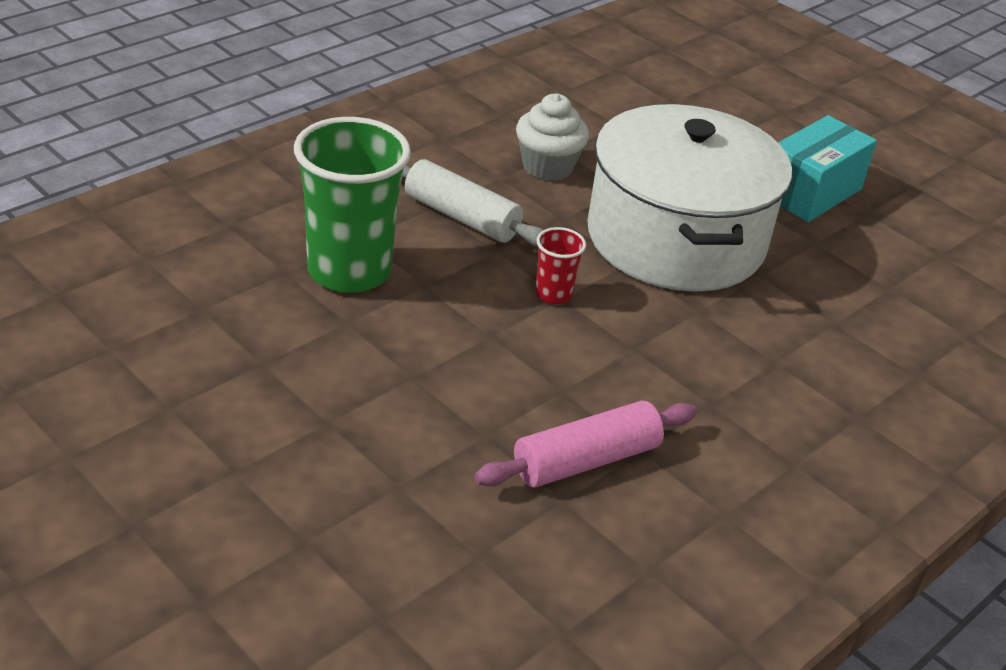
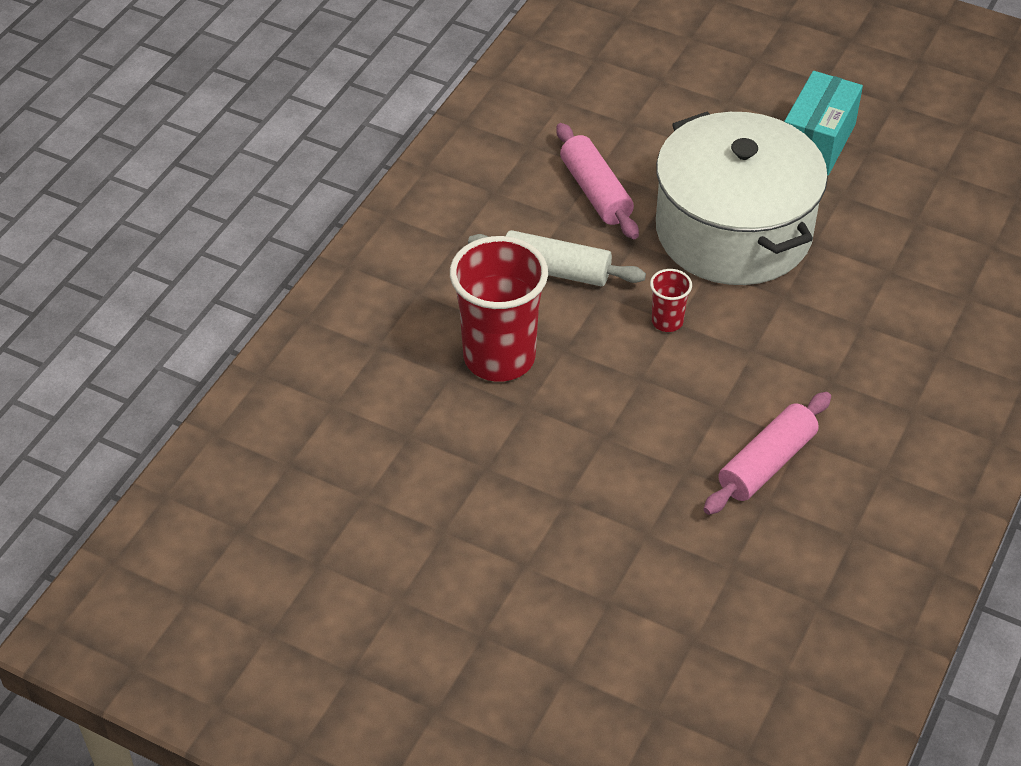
camera: 15 degrees left, 10 degrees up
green cup [294,117,411,293] -> red cup [450,236,548,382]
white cupcake [516,94,589,181] -> pink rolling pin [556,123,639,239]

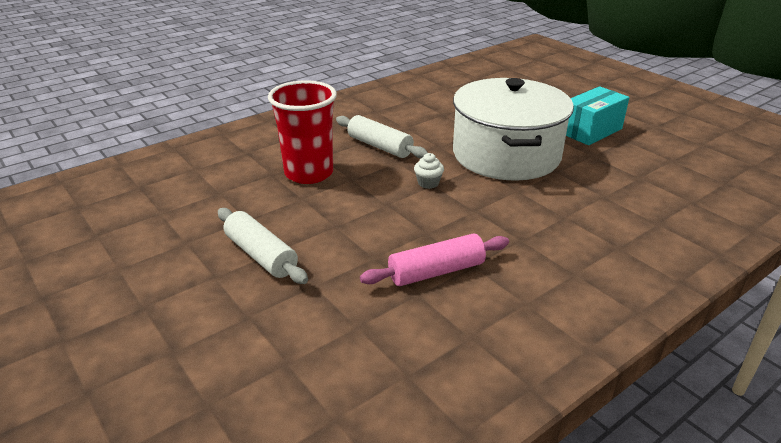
camera: 25 degrees right, 15 degrees down
pink rolling pin [556,123,639,239] -> none
red cup [650,269,692,332] -> white cupcake [414,153,444,189]
none -> white rolling pin [218,208,308,284]

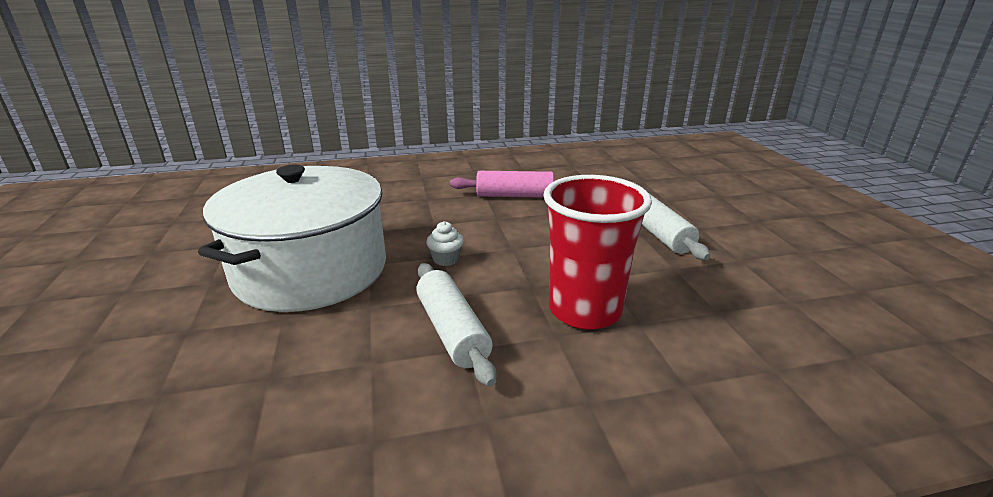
camera: 155 degrees left, 5 degrees down
turquoise box [566,86,629,145] -> none

